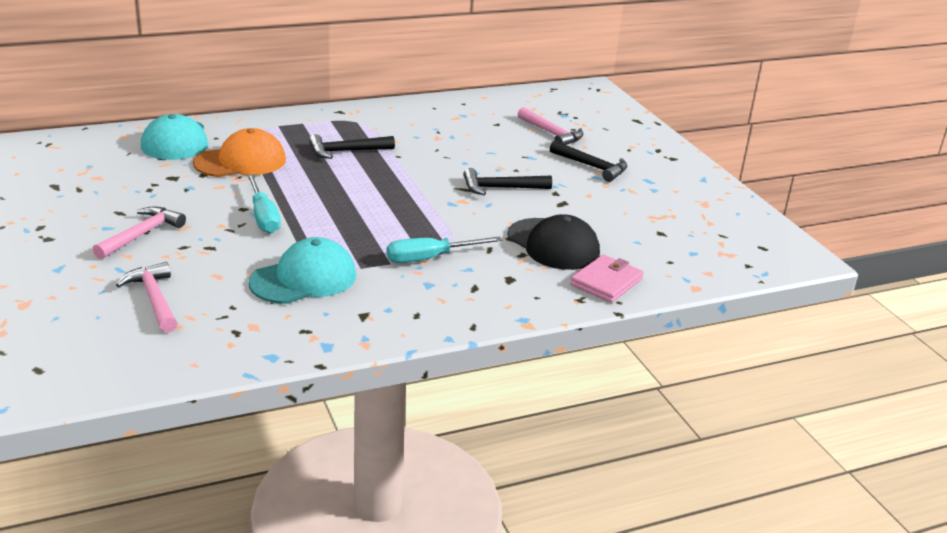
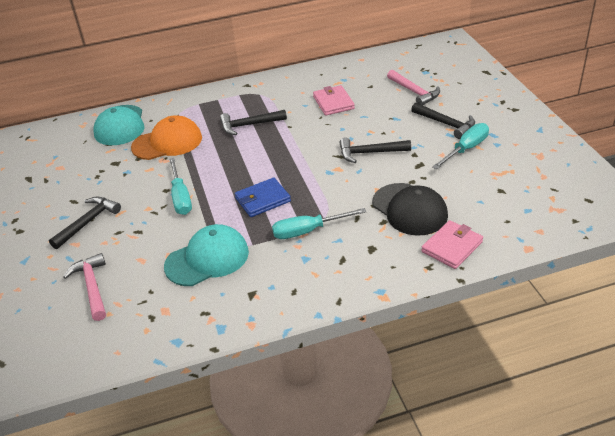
camera: 10 degrees right, 10 degrees up
pink hammer [93,206,186,259] -> black hammer [49,197,121,249]
none -> blue wallet [235,178,291,217]
none -> pink wallet [313,85,355,116]
none -> turquoise screwdriver [432,123,489,169]

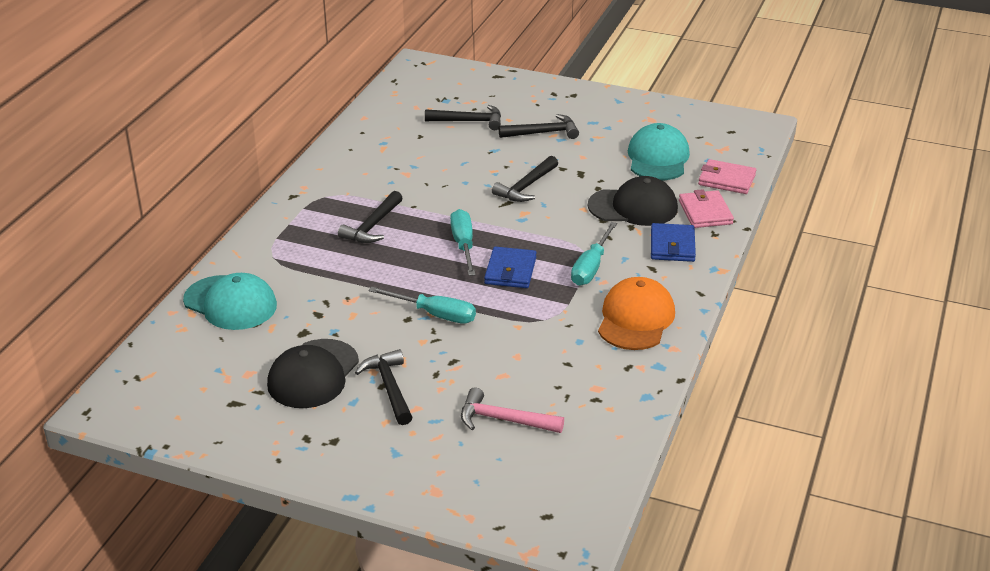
camera: 55 degrees left, 5 degrees down
orange cap [131,115,202,160] -> orange cap moved to [598,277,675,350]
turquoise cap [164,224,249,286] -> turquoise cap moved to [628,123,690,180]
pink wallet [313,85,355,116] -> pink wallet moved to [698,159,756,194]
pink hammer [387,70,440,105] -> black hammer [425,105,501,130]
turquoise screwdriver [432,123,489,169] -> turquoise screwdriver moved to [450,209,475,276]
none -> black cap [267,339,359,408]
none -> blue wallet [651,223,696,262]

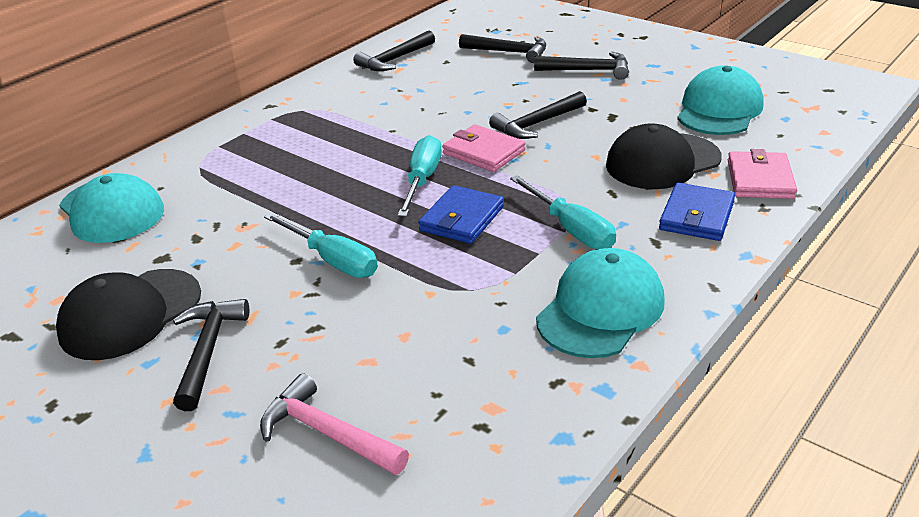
camera: 20 degrees right, 0 degrees up
black hammer [338,191,403,243] -> black hammer moved to [353,30,435,71]
turquoise screwdriver [571,222,617,286] -> turquoise screwdriver turned 75 degrees counterclockwise [510,175,616,249]
black cap [588,176,678,226] -> black cap turned 135 degrees clockwise [606,123,722,189]
orange cap [598,277,675,350] -> turquoise cap [536,248,665,358]
pink wallet [698,159,756,194] -> pink wallet moved to [442,124,526,172]

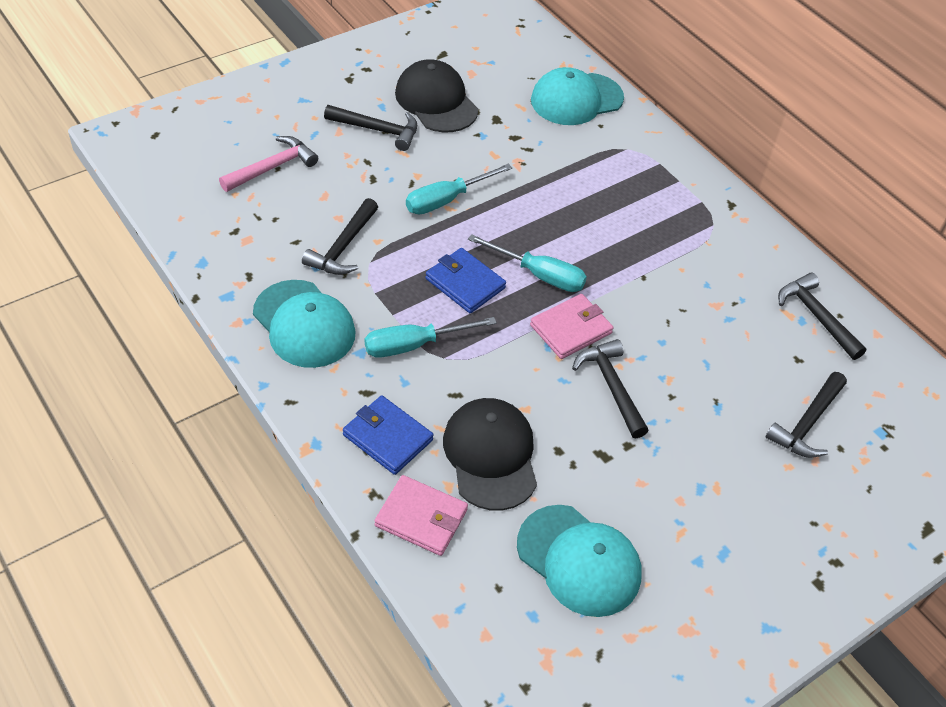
camera: 100 degrees right, 15 degrees up
black hammer [534,51,629,80] -> black hammer moved to [302,198,378,275]

